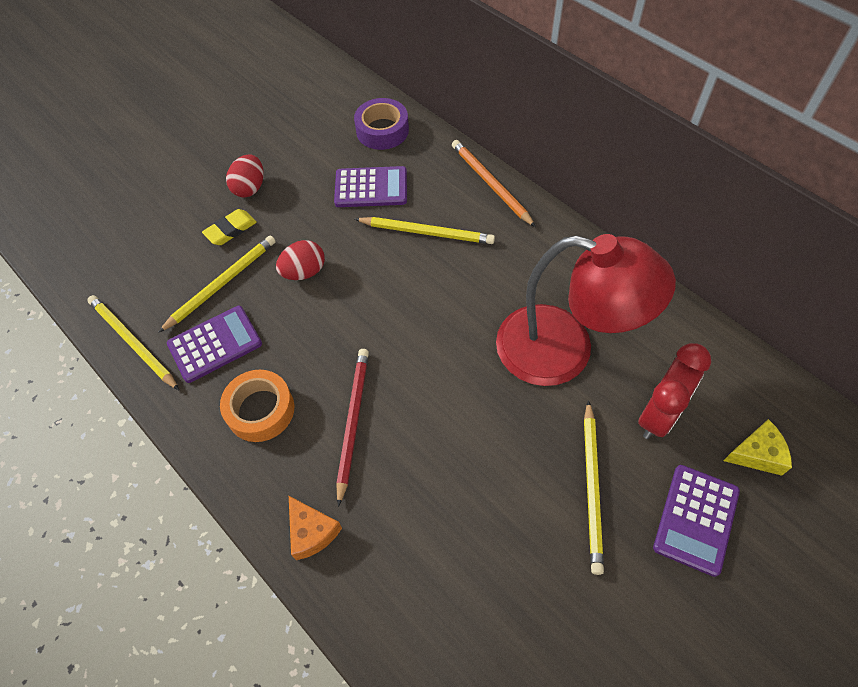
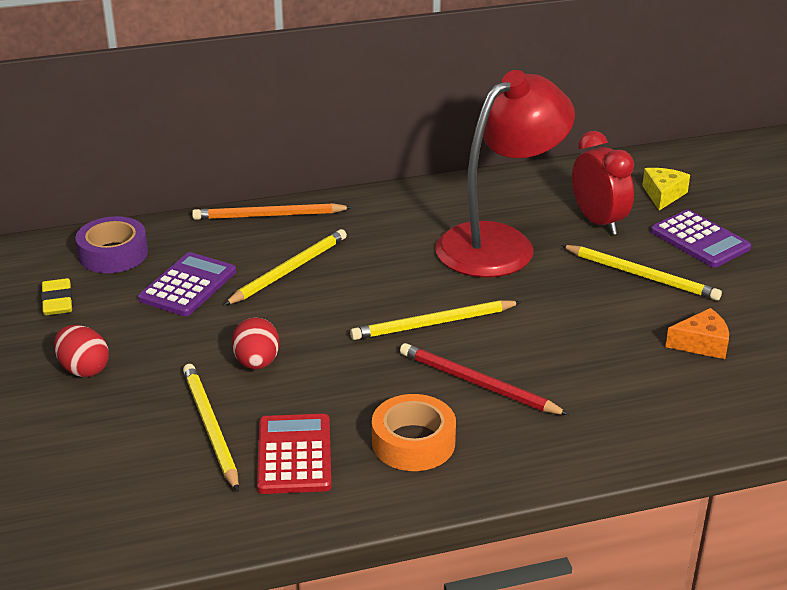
camera: 65 degrees left, 25 degrees down
yellow pencil [87,295,179,390] -> yellow pencil moved to [350,300,521,340]
purple calculator [167,306,262,383] -> red calculator [257,414,331,494]
yellow eraser [202,209,257,245] -> yellow eraser moved to [41,278,72,315]
orange cheese [289,496,342,560] -> orange cheese moved to [665,308,729,359]

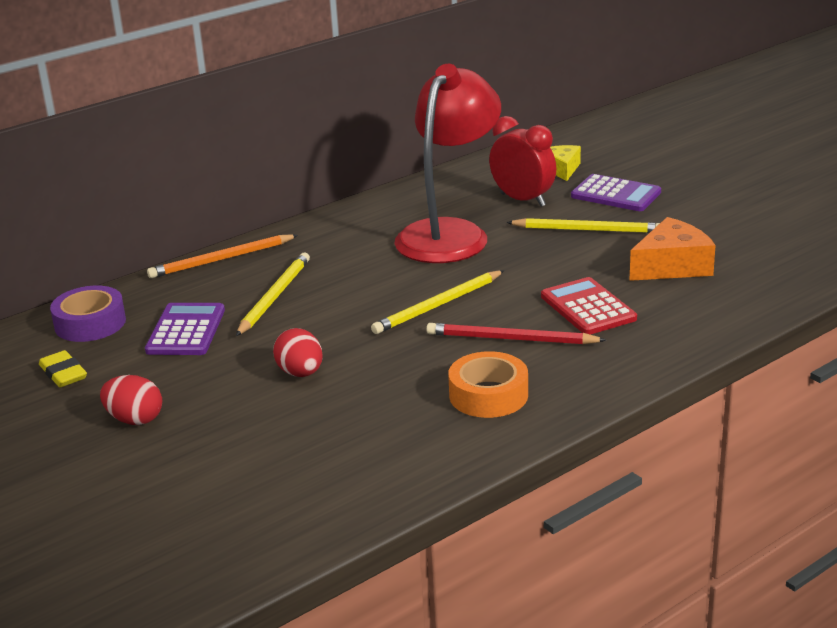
camera: 20 degrees left, 5 degrees down
yellow pencil [183,364,239,492] -> none
red calculator [257,414,331,494] -> red calculator moved to [541,277,637,335]
orange cheese [665,308,729,359] -> orange cheese [629,217,716,281], size x1.56

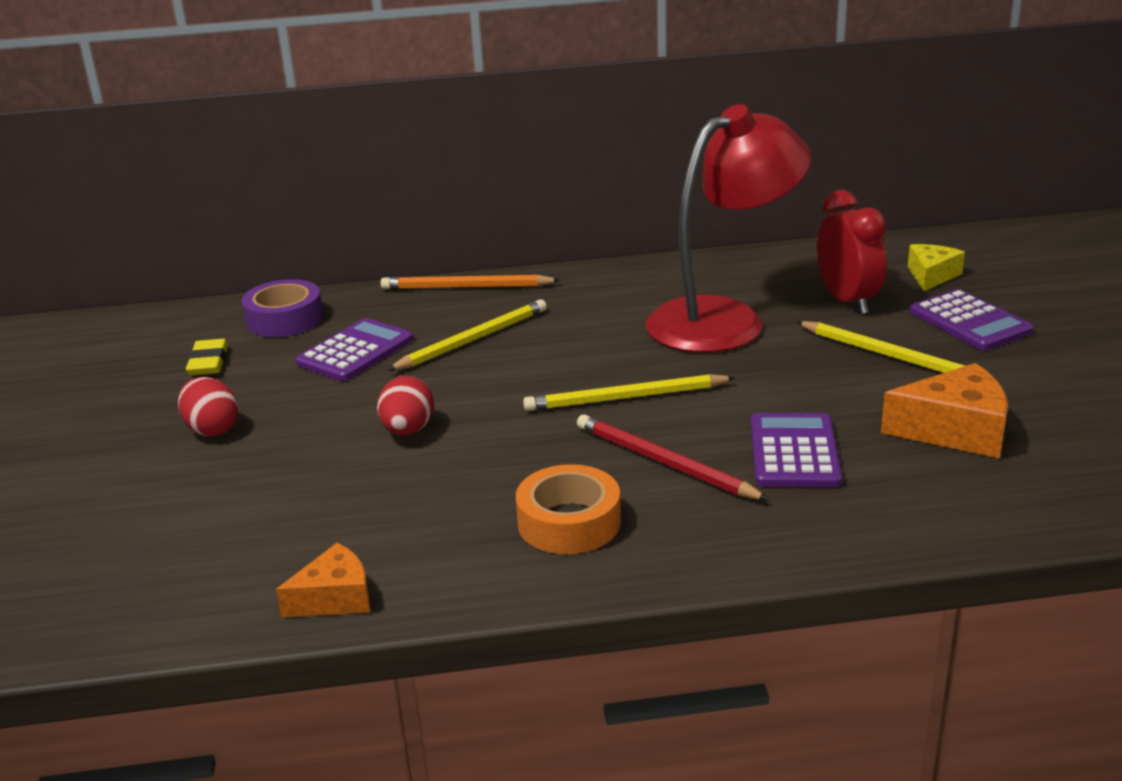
camera: 30 degrees right, 0 degrees up
red calculator [541,277,637,335] -> purple calculator [751,413,842,487]
none -> orange cheese [276,543,370,618]

